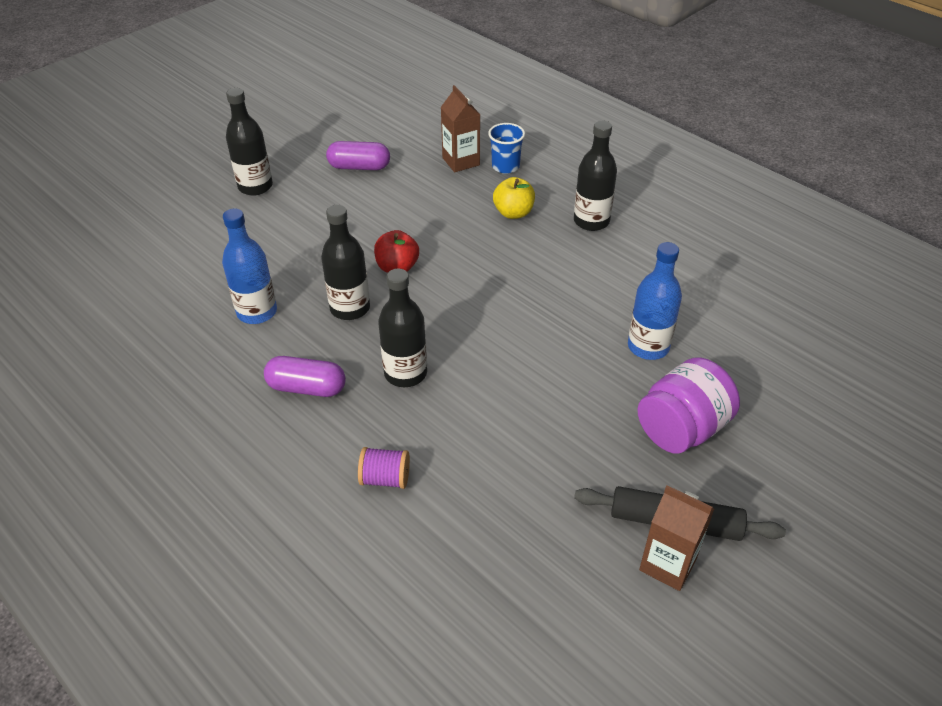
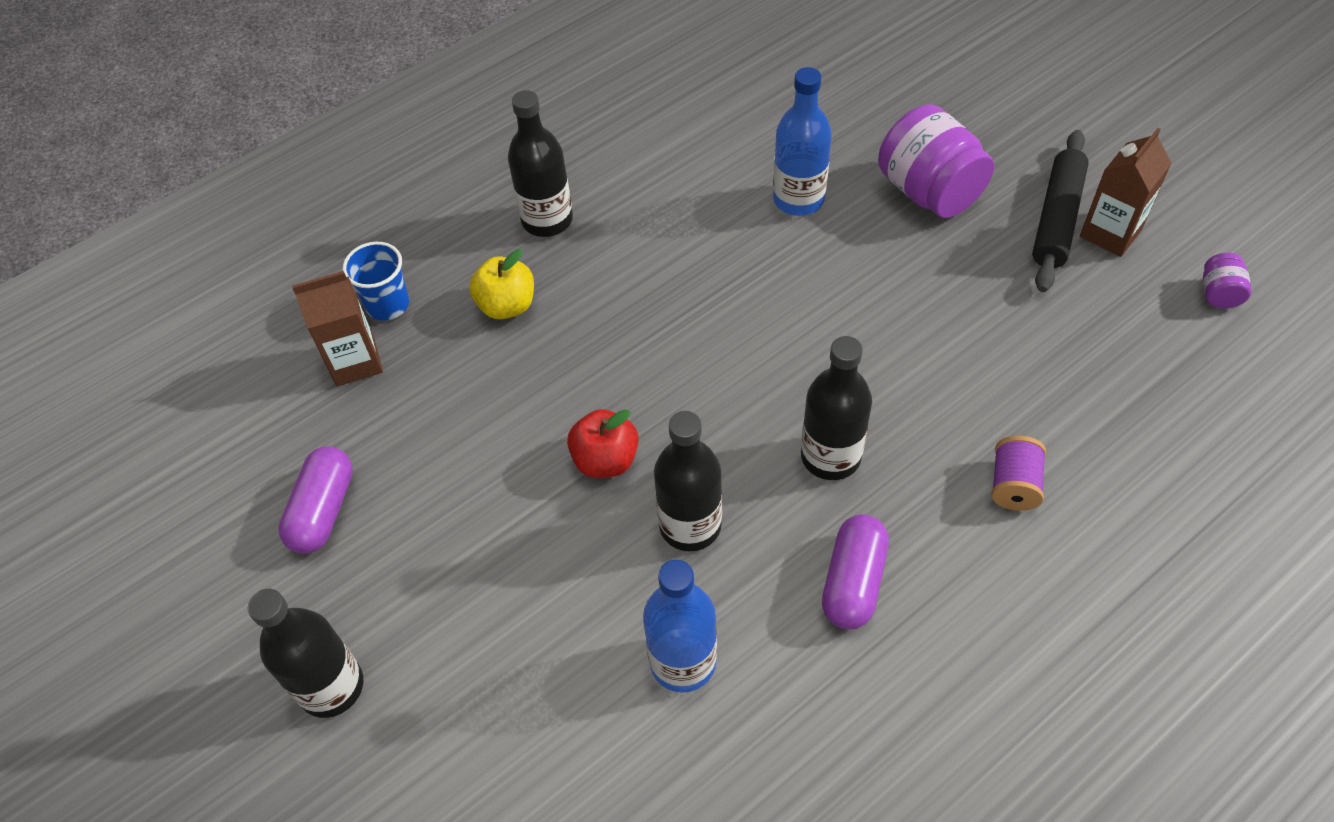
camera: 80 degrees left, 10 degrees up
none -> purple jar [1203,253,1252,309]

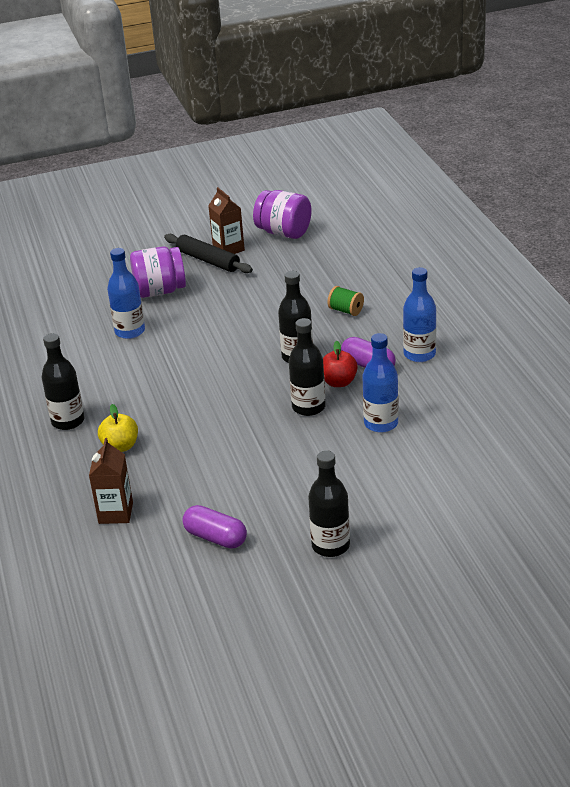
camera: 70 degrees left, 20 degrees down
blue cup [343,242,409,321] -> none
red apple [567,409,639,478] -> red apple moved to [323,341,358,387]
purple spool [991,436,1046,511] -> green spool [327,286,364,316]
purple jar [1203,253,1252,309] -> purple jar [253,190,312,239], size x2.18
none -> blue bottle [403,267,436,362]

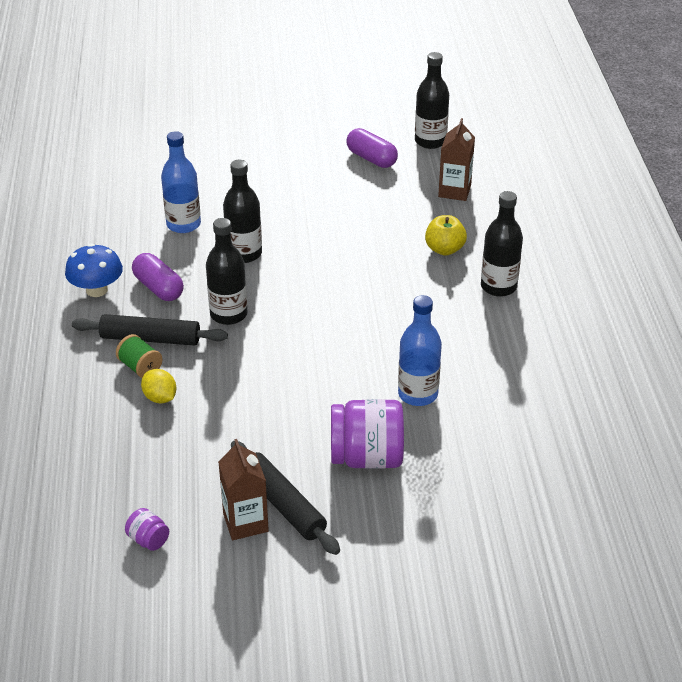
camera: 170 degrees left, 5 degrees up
purple jar [253,190,312,239] -> purple jar [125,508,169,551], size x0.46
black bottle [308,450,350,557] -> black bottle moved to [415,52,449,149]
red apple [323,341,358,387] -> none
blue bottle [403,267,436,362] -> blue mushroom [65,244,123,297]
none -> black rolling pin [72,314,228,346]
none -> yellow lemon [141,369,176,404]

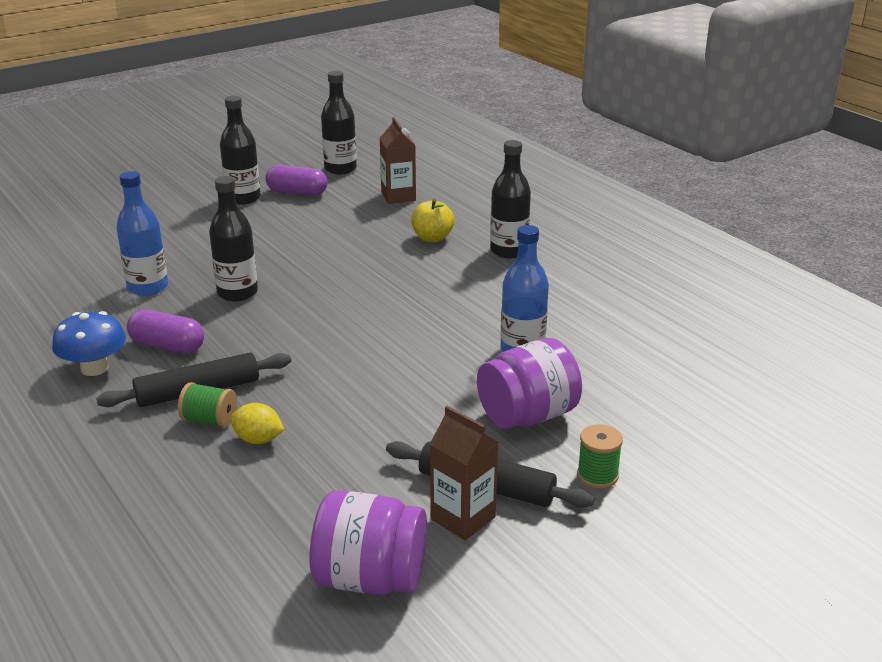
camera: 30 degrees left, 10 degrees down
purple jar [125,508,169,551] -> purple jar [310,490,427,595], size x2.18
black bottle [206,218,247,325] -> black bottle moved to [220,96,261,205]
none -> green spool [577,424,623,489]

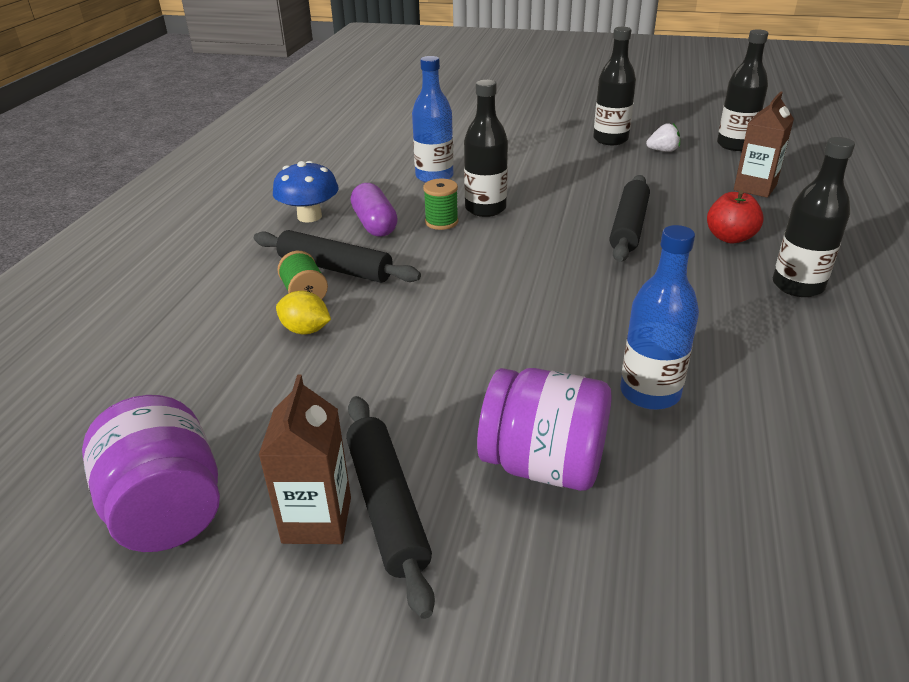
camera: 50 degrees right, 5 degrees up
yellow lemon [230,403,284,444] -> yellow lemon turned 45 degrees counterclockwise [276,291,331,334]
purple capsule [266,165,328,196] -> white strawberry [646,123,680,152]
yellow apple [411,199,454,242] -> red apple [707,190,764,244]
green spool [577,424,623,489] -> green spool moved to [423,178,458,230]
none -> black rolling pin [610,175,650,262]

